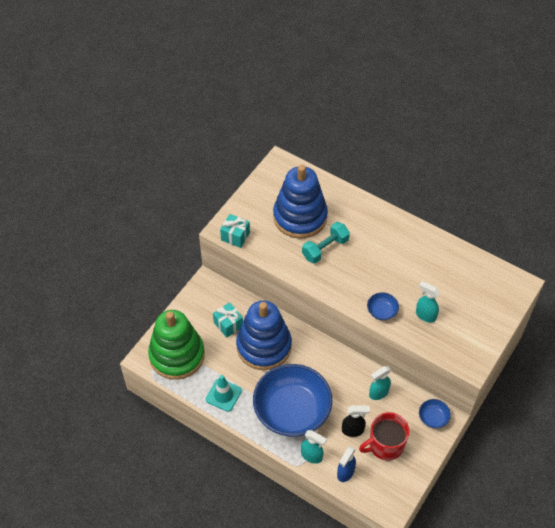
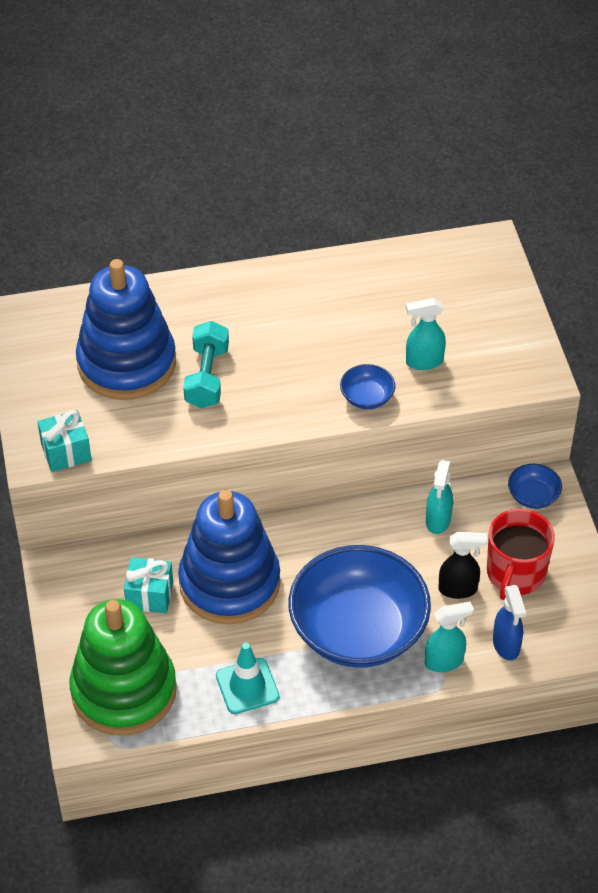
camera: 45 degrees left, 5 degrees down
black spray bottle [342,405,370,437] -> black spray bottle turned 45 degrees clockwise [438,532,487,599]

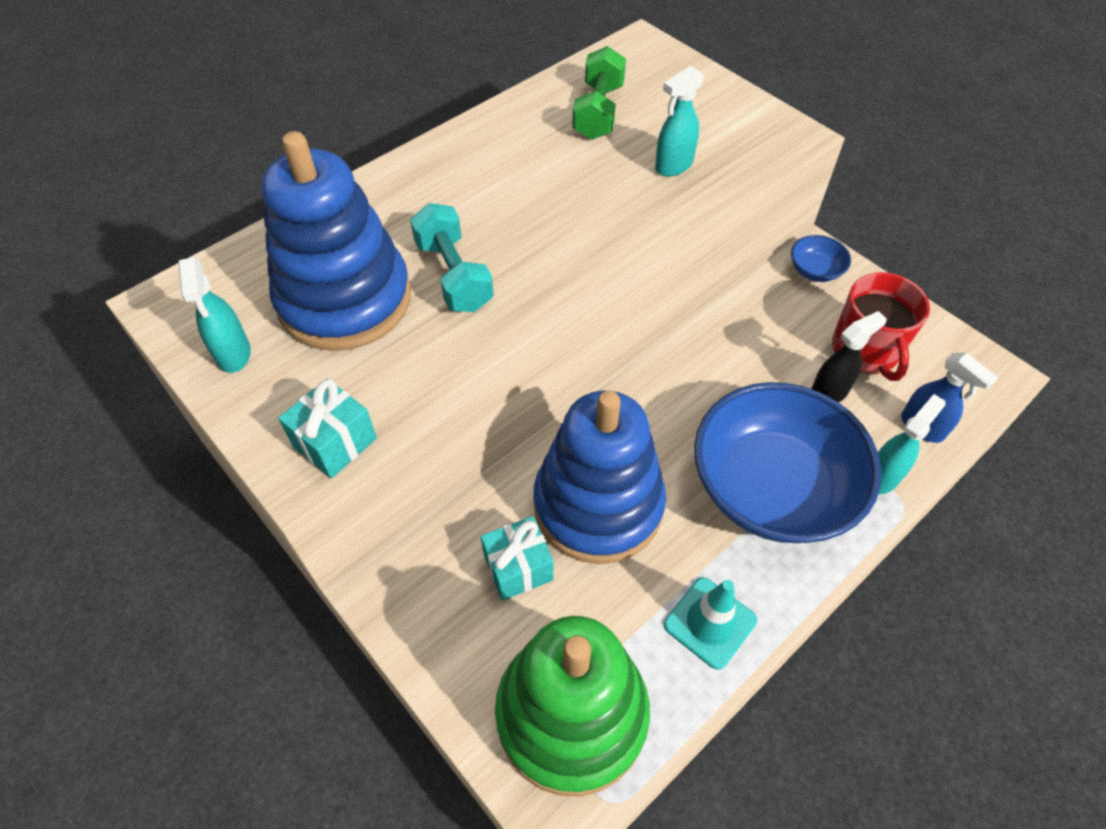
camera: 30 degrees left, 5 degrees up
blue bowl [340,364,395,409] -> none
turquoise spray bottle [426,460,453,534] -> turquoise spray bottle moved to [178,257,251,373]
none -> green dumbbell [572,46,626,140]

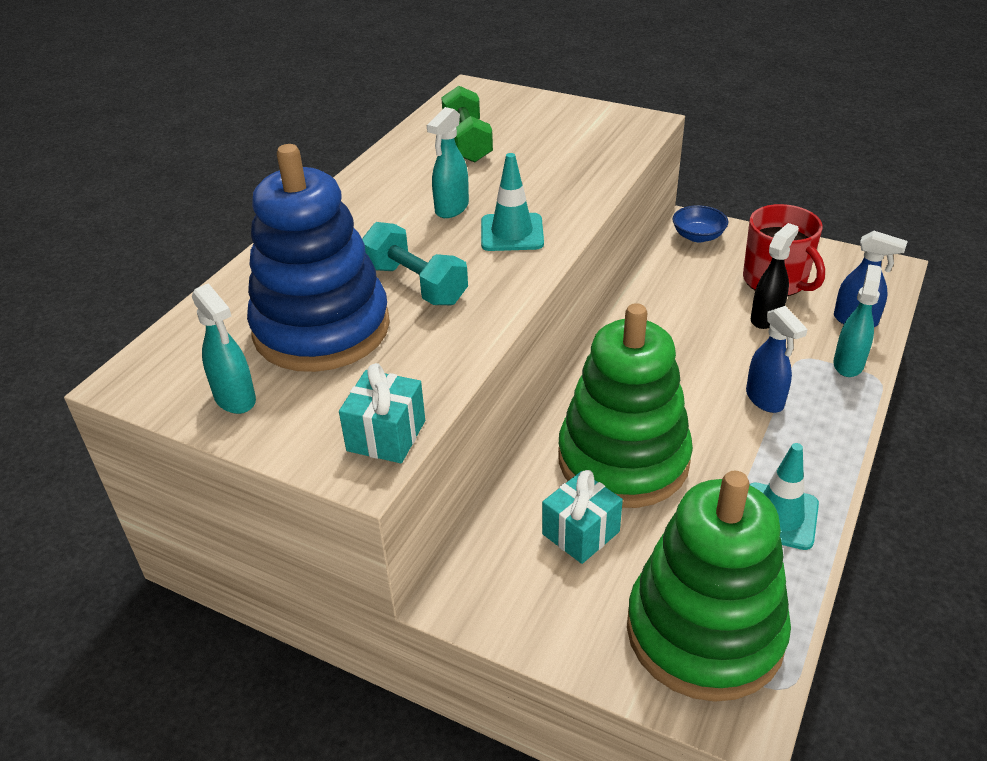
camera: 20 degrees left, 15 degrees down
blue stacking toy [534,391,666,564] -> green stacking toy [558,303,693,508]
turquoise spray bottle [655,66,704,177] -> turquoise spray bottle moved to [427,107,469,218]
blue bowl [694,382,881,543] -> blue spray bottle [746,306,808,413]
none -> turquoise traffic cone [481,153,544,251]

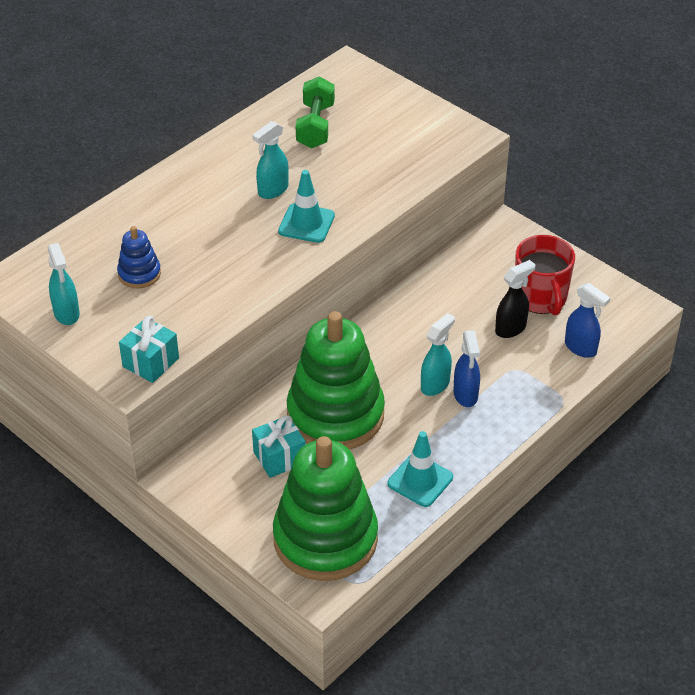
camera: 15 degrees right, 5 degrees up
blue stacking toy [247,144,390,372] -> blue stacking toy [117,226,161,288], size x0.44
turquoise dumbbell [362,222,468,305] -> none
blue bowl [672,205,728,242] -> none
turquoise spray bottle [833,264,882,377] -> turquoise spray bottle moved to [421,313,455,396]

